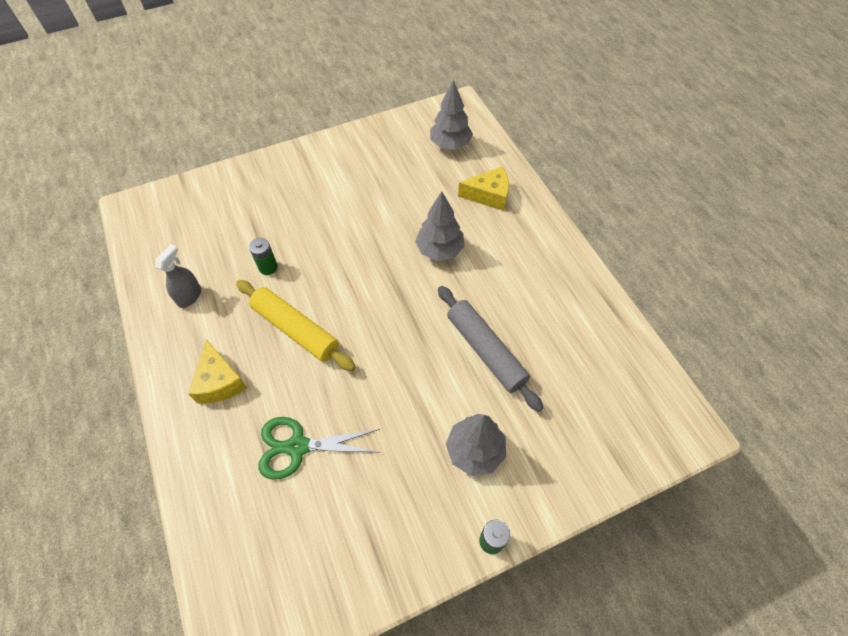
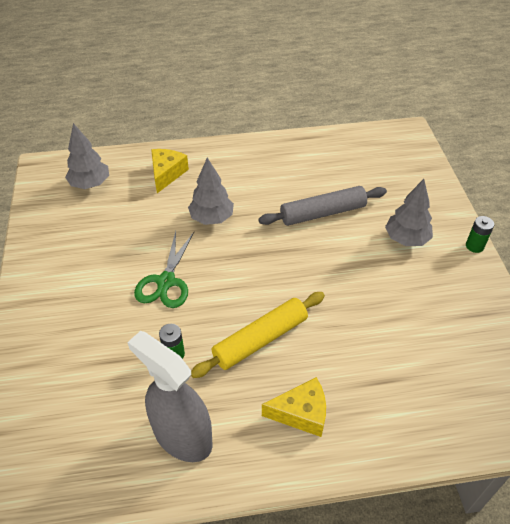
camera: 75 degrees left, 10 degrees down
grey spray bottle [155,244,201,308] -> grey spray bottle [127,331,213,462], size x1.95
green scissors [258,417,380,479] -> green scissors moved to [134,231,194,308]

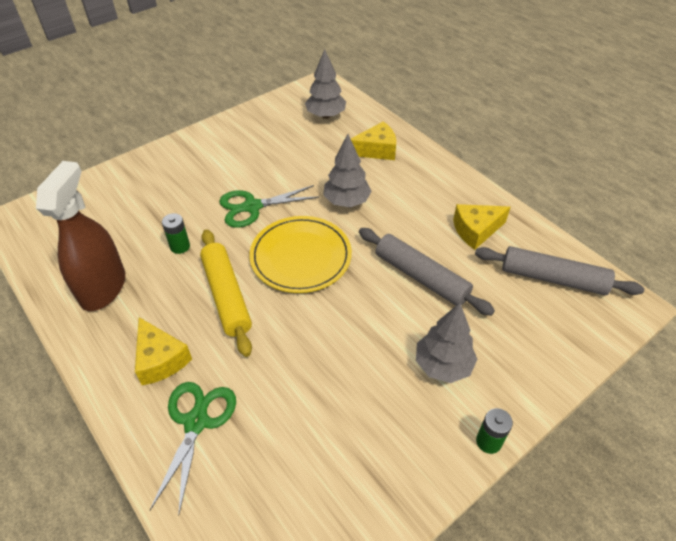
camera: 60 degrees right, 0 degrees up
grey spray bottle [127,331,213,462] -> brown spray bottle [36,161,125,311]
yellow rolling pin [191,292,325,378] -> yellow rolling pin turned 45 degrees clockwise [200,229,252,357]
none -> green scissors [150,382,236,516]
none -> yellow plate [249,216,352,293]
none -> yellow cheese [453,204,510,250]
none -> grey rolling pin [475,246,644,295]

